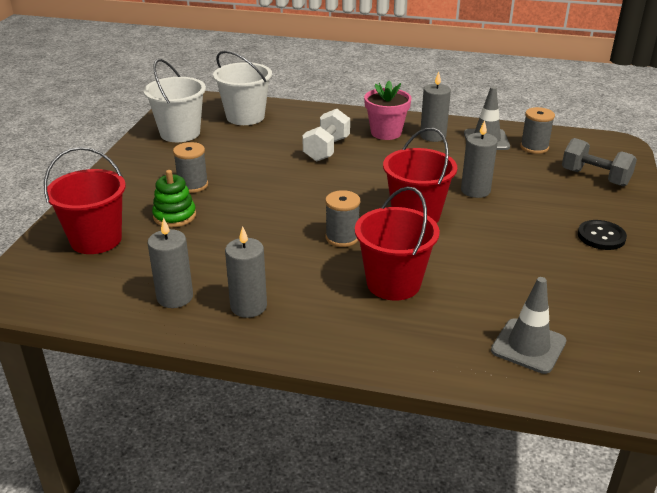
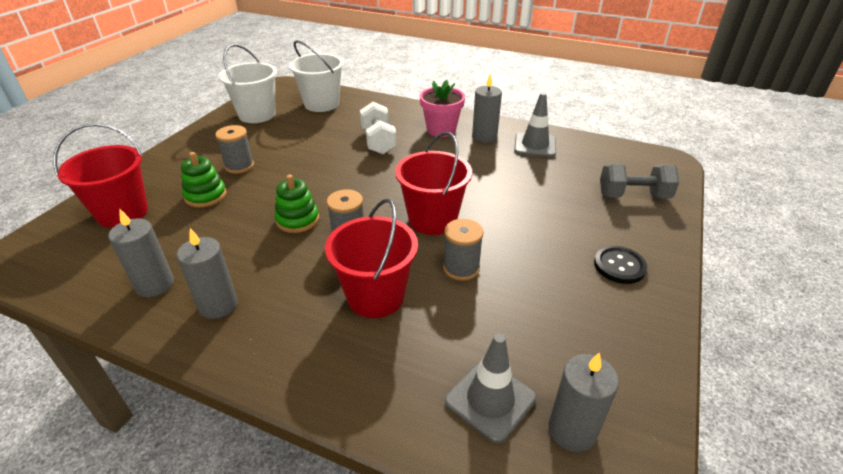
camera: 10 degrees right, 5 degrees up
white dumbbell [302,109,350,162] -> white dumbbell turned 45 degrees counterclockwise [360,102,397,154]
grey candle [461,120,498,198] -> grey candle moved to [549,352,619,452]
grey spool [520,107,555,154] -> grey spool moved to [443,219,484,281]
grey dumbbell [562,138,637,187] -> grey dumbbell turned 45 degrees counterclockwise [600,164,679,199]
none -> green stacking toy [274,175,319,233]

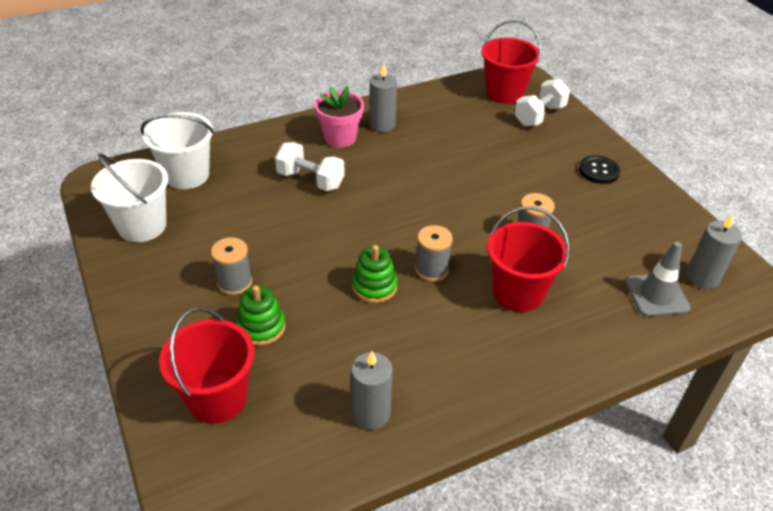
camera: 50 degrees left, 5 degrees up
grey candle [177,228,238,319] -> none
red bucket [395,132,472,235] -> red bucket moved to [481,20,541,104]
grey traffic cone [514,93,556,157] -> none
grey dumbbell [600,164,679,199] -> white dumbbell [515,79,570,126]

